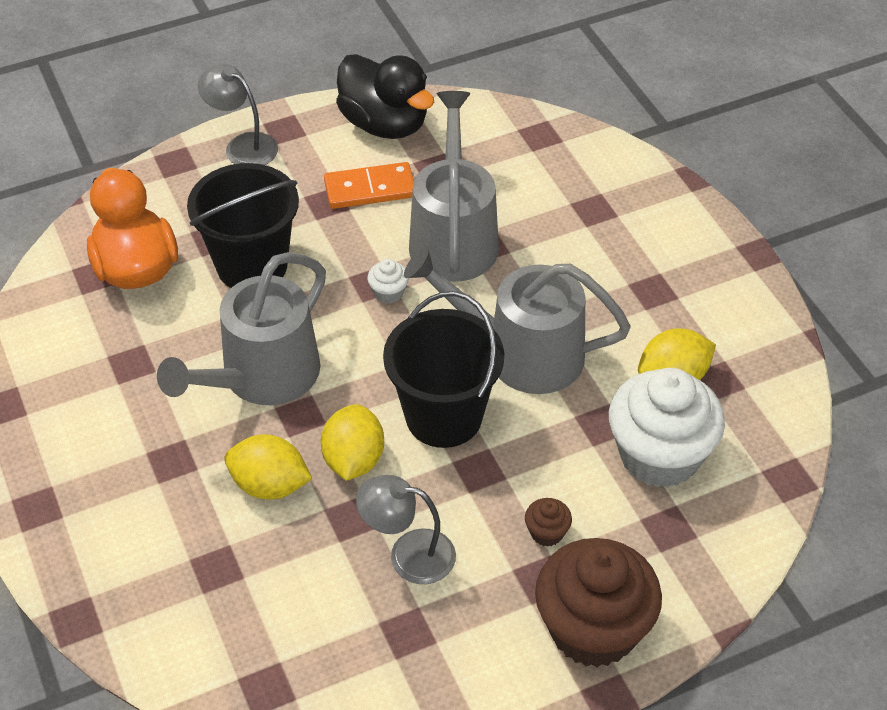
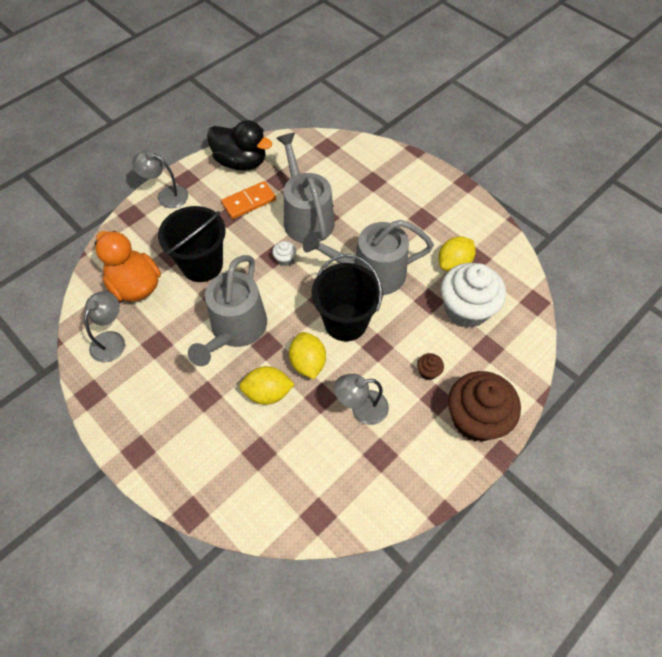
camera: 20 degrees left, 10 degrees up
none -> grey lamp [84,291,125,362]

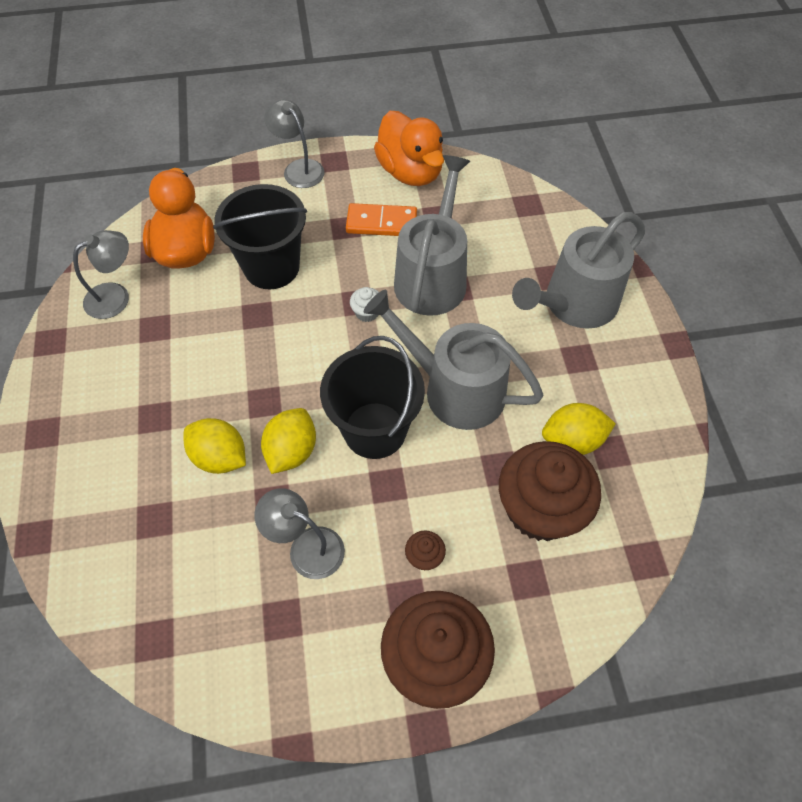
camera: 35 degrees right, 0 degrees up
grey watering can [188,255,267,366] -> grey watering can moved to [512,212,645,329]
black duck [207,120,272,171] -> orange duck [374,111,444,186]
white cupcake [441,263,506,328] -> brown cupcake [499,441,601,541]

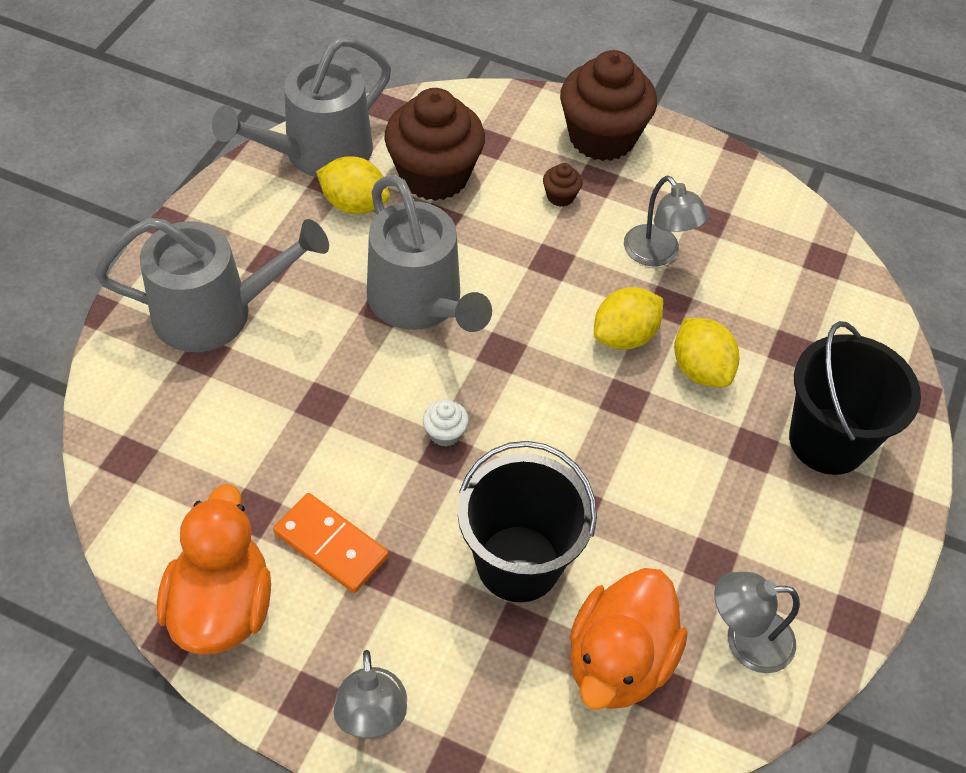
camera: 150 degrees left, 5 degrees down
black bucket [320,336,425,459] -> black bucket moved to [789,321,921,475]
grey watering can [394,155,470,316] -> grey watering can moved to [212,36,391,177]

